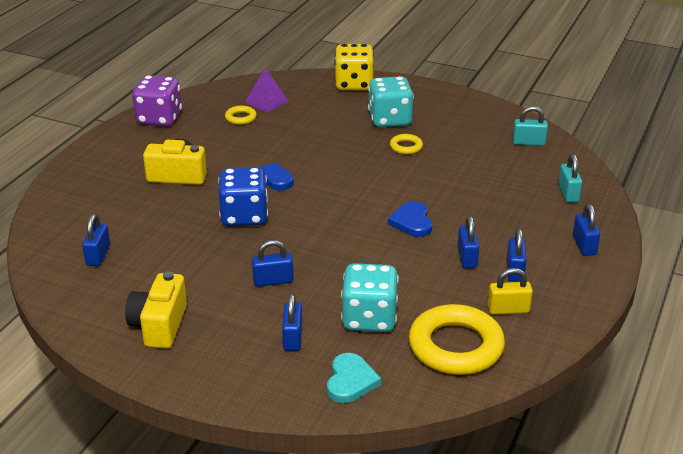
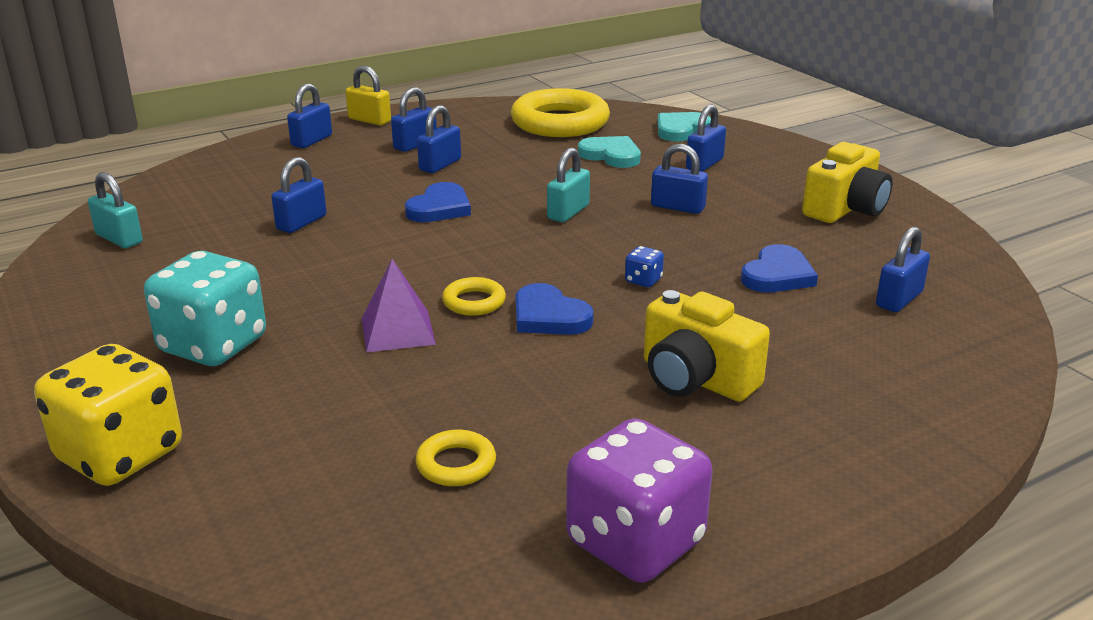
camera: 145 degrees left, 5 degrees down
blue dice [218,167,268,226] -> blue dice [625,246,664,287], size x0.41
purple pyramid [245,68,289,113] -> purple pyramid moved to [362,259,436,352]
turquoise dice [341,263,399,332] -> turquoise heart [578,136,641,168]
yellow ring [390,134,423,154] -> yellow ring moved to [442,277,506,316]
yellow padlock [488,268,533,315] -> yellow padlock moved to [346,66,391,126]
turquoise padlock [558,154,582,202] -> turquoise padlock moved to [547,148,590,222]
none -> blue padlock [271,157,327,233]
none -> blue heart [741,244,818,292]

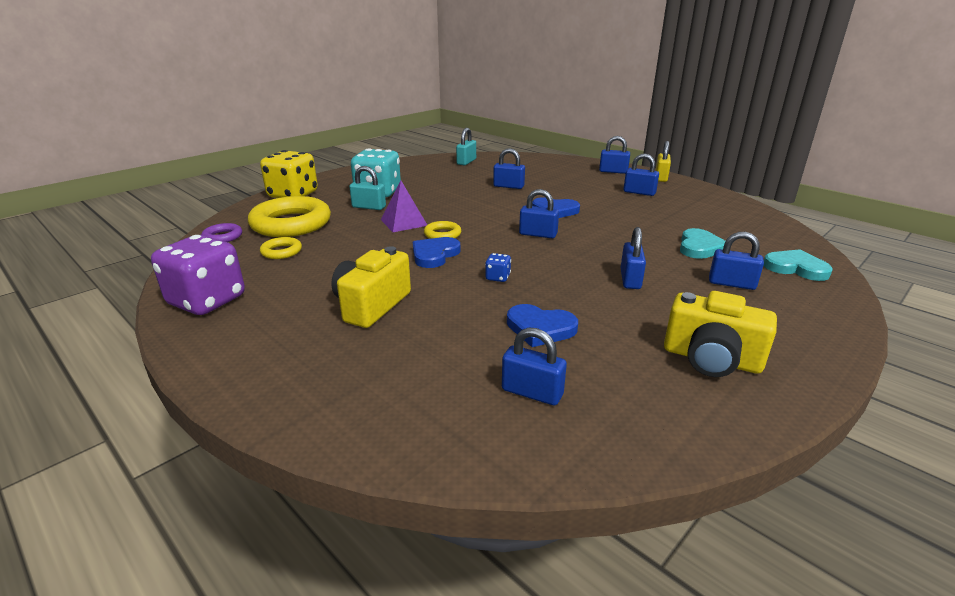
camera: 75 degrees right, 0 degrees up
blue padlock [417,105,461,173] -> blue padlock moved to [519,189,559,238]
yellow ring [511,88,610,137] -> yellow ring moved to [248,196,331,237]
turquoise padlock [547,148,590,222] -> turquoise padlock moved to [349,166,386,210]
none -> purple ring [201,223,242,242]

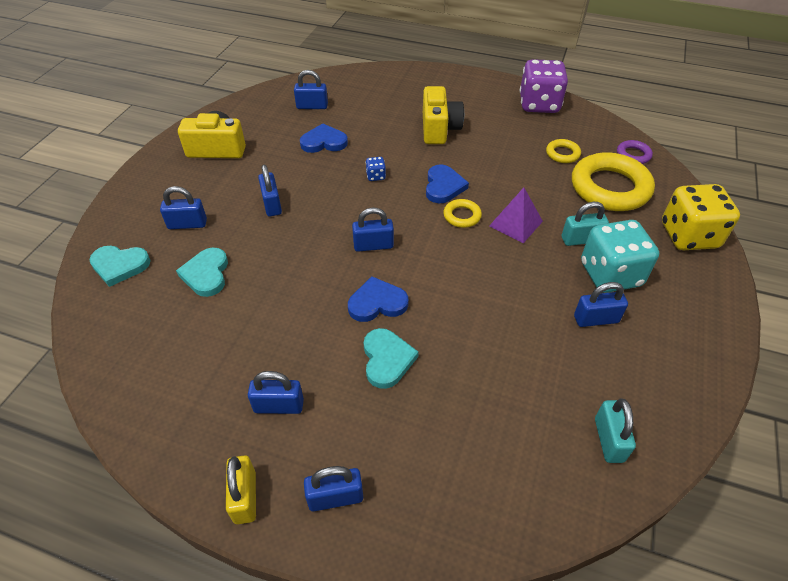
camera: 155 degrees right, 20 degrees up
blue padlock [493,148,525,189] -> blue padlock moved to [574,282,628,327]
none -> turquoise heart [364,328,419,389]

